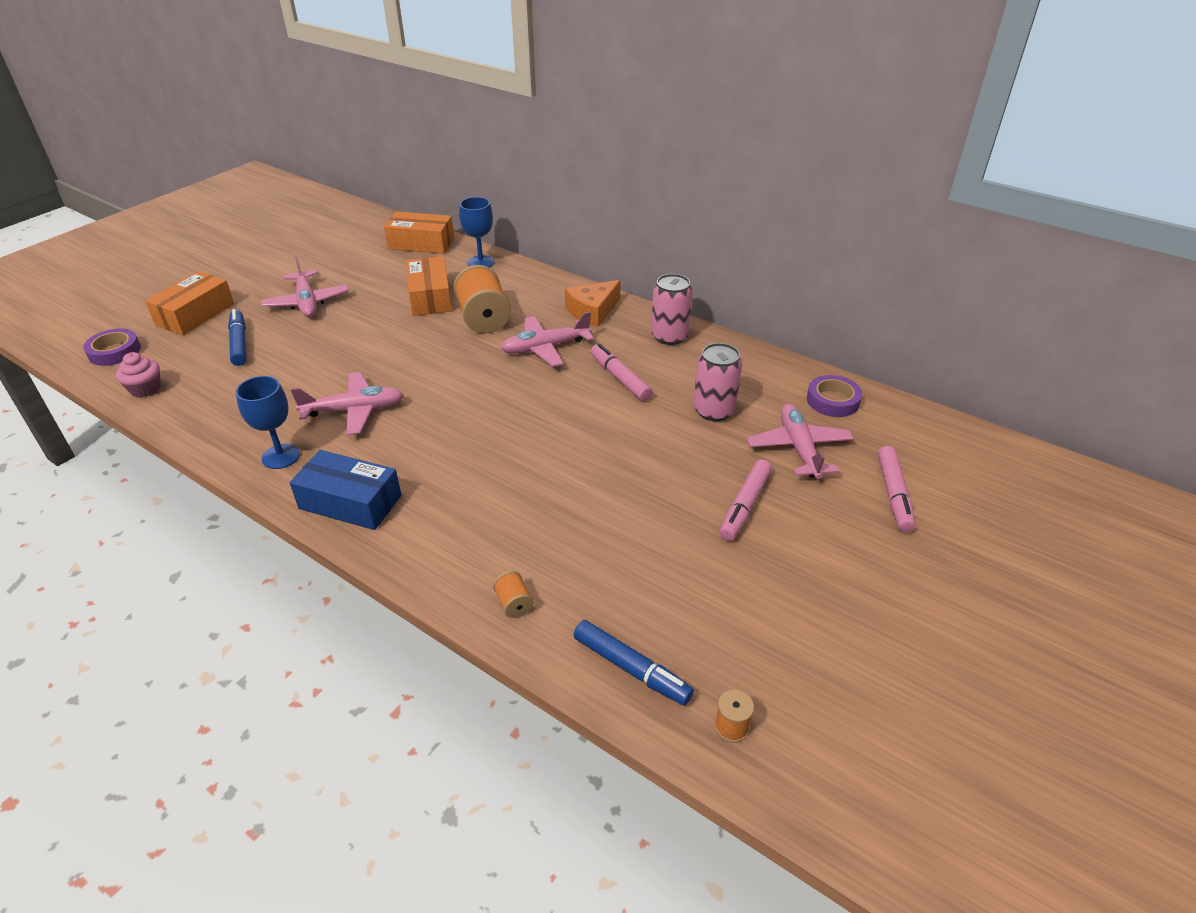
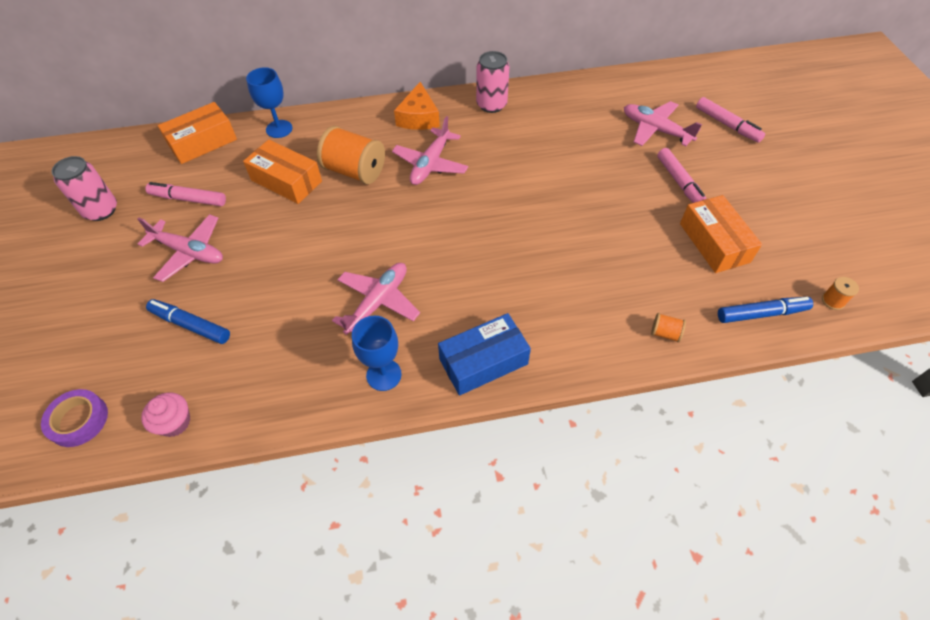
camera: 45 degrees left, 15 degrees up
orange box [145,271,234,335] -> orange box moved to [680,195,762,273]
pink marker [591,343,653,401] -> pink marker moved to [145,182,226,206]
pink can [693,343,742,421] -> pink can moved to [52,156,117,221]
purple tape [807,375,862,417] -> none

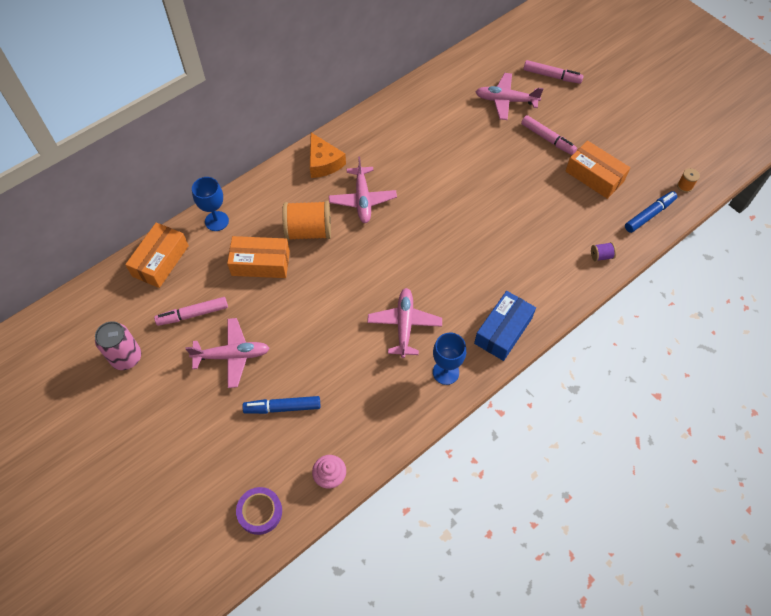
camera: 30 degrees left, 5 degrees up
pink can [476,51,509,113] -> none
orange spool [651,313,686,342] -> purple spool [591,242,616,262]

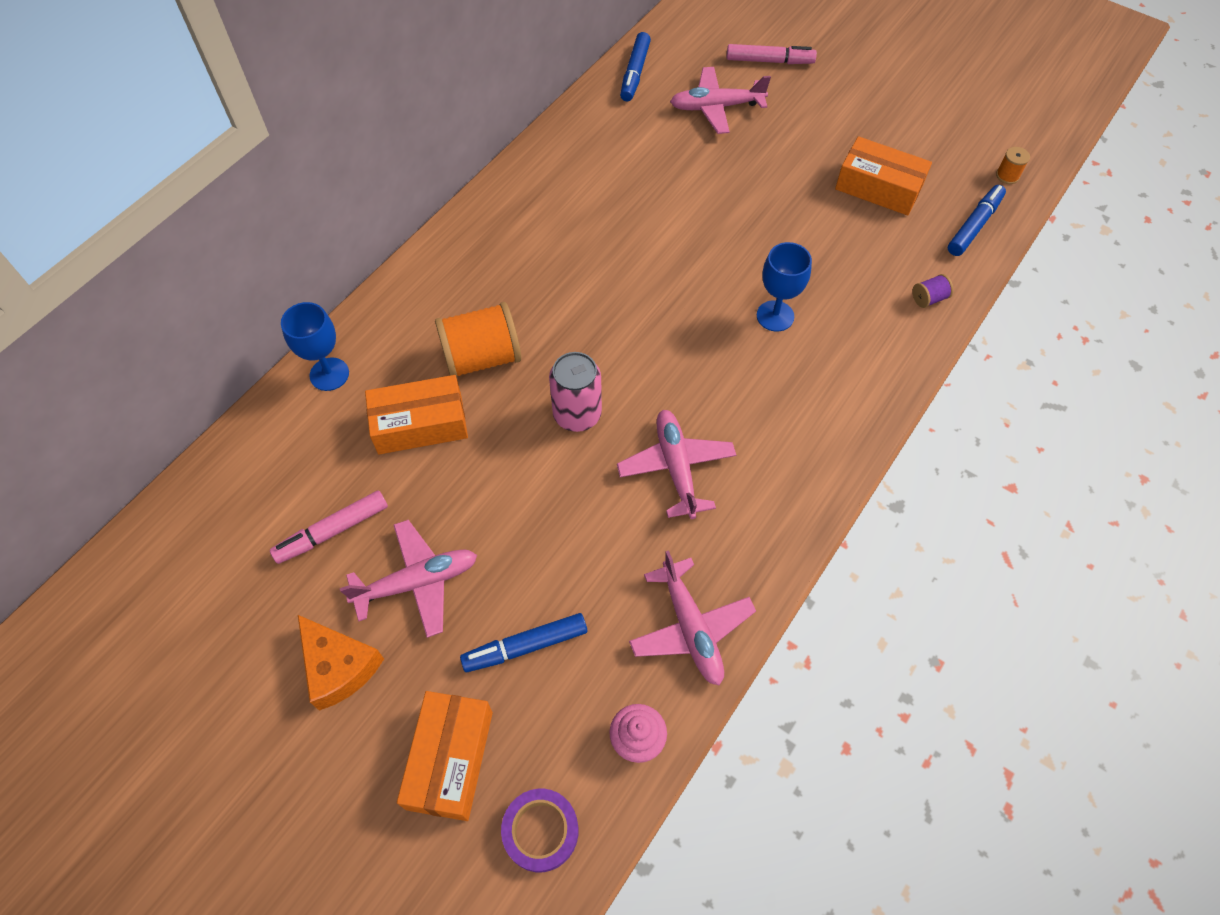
camera: 15 degrees left, 0 degrees up
pink can [95,321,141,370] -> pink can moved to [549,352,602,432]
orange box [125,222,189,288] -> orange box moved to [397,691,493,821]
orange cheese [310,133,346,178] -> orange cheese moved to [298,615,384,711]
pink plane [329,156,397,223] -> pink plane moved to [629,550,756,686]
blue goblet [433,333,466,385] -> blue goblet moved to [757,242,812,332]
blue box [474,291,536,361] -> none
pink marker [521,115,577,155] -> none
none -> blue marker [620,32,651,101]

